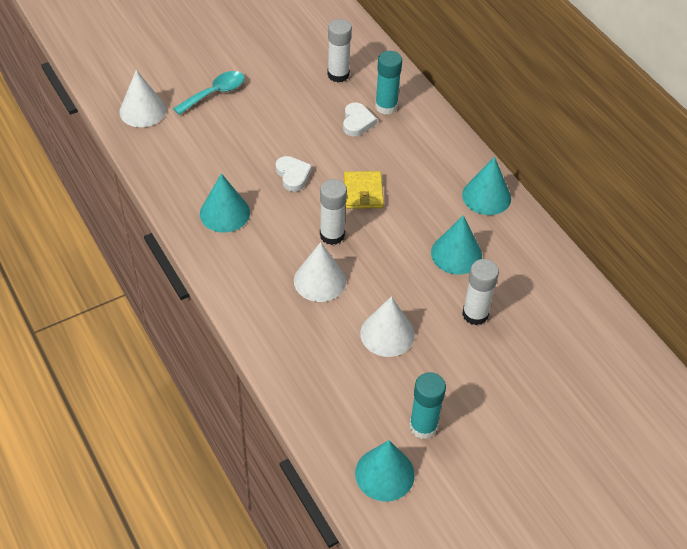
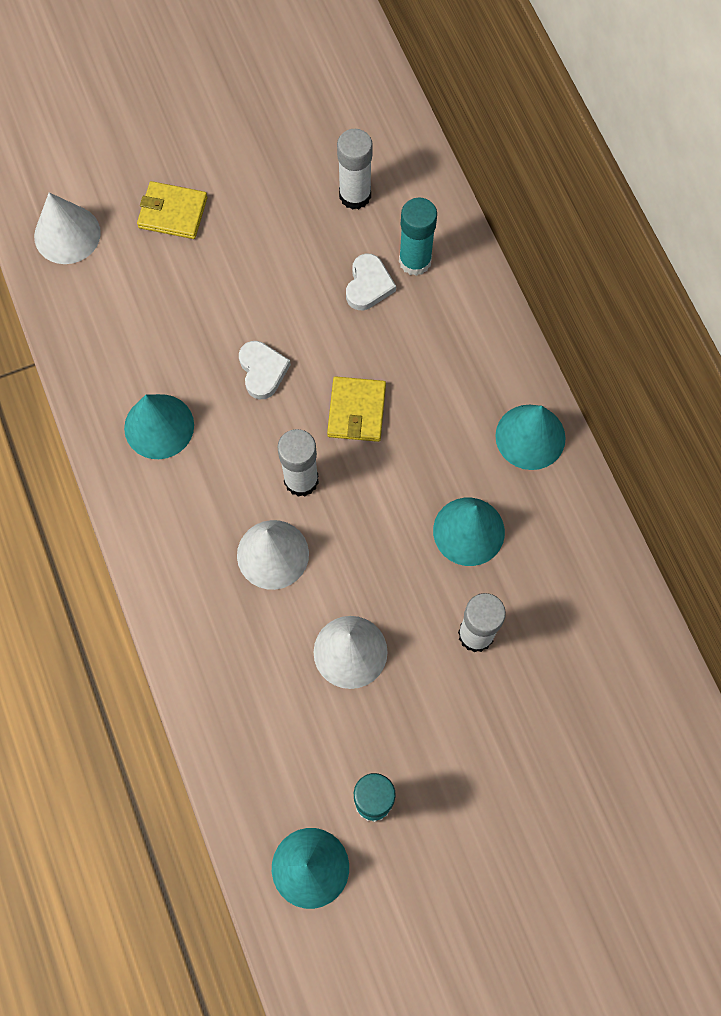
camera: 10 degrees right, 20 degrees up
turquoise spoon [173,71,244,115] -> yellow wallet [137,181,208,239]

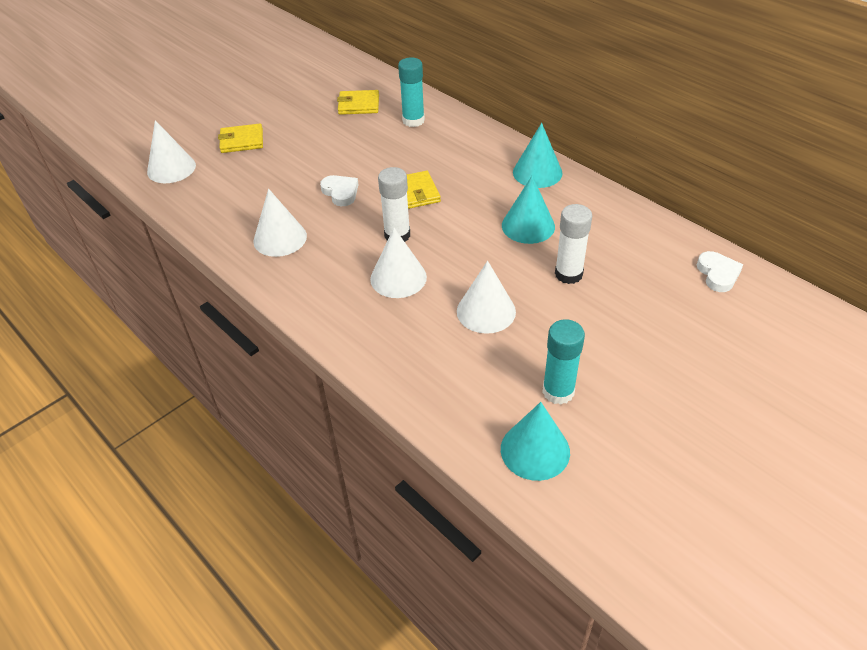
camera: 20 degrees left, 25 degrees down
turquoise cone [124,394,194,459] -> white cone [253,189,307,257]
white glue stick [337,129,373,210] -> yellow wallet [337,90,379,115]
white heart [346,253,396,310] -> white heart moved to [697,251,743,292]

